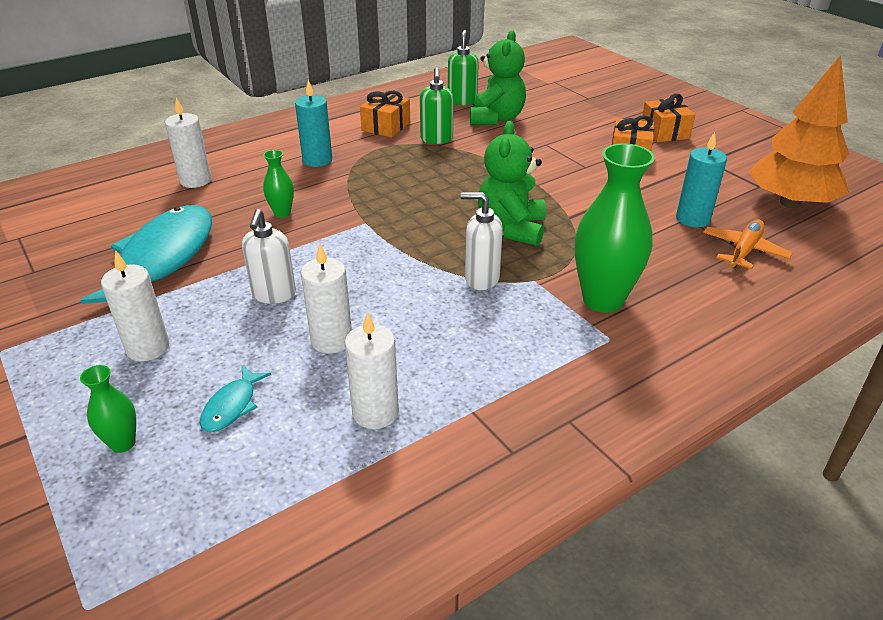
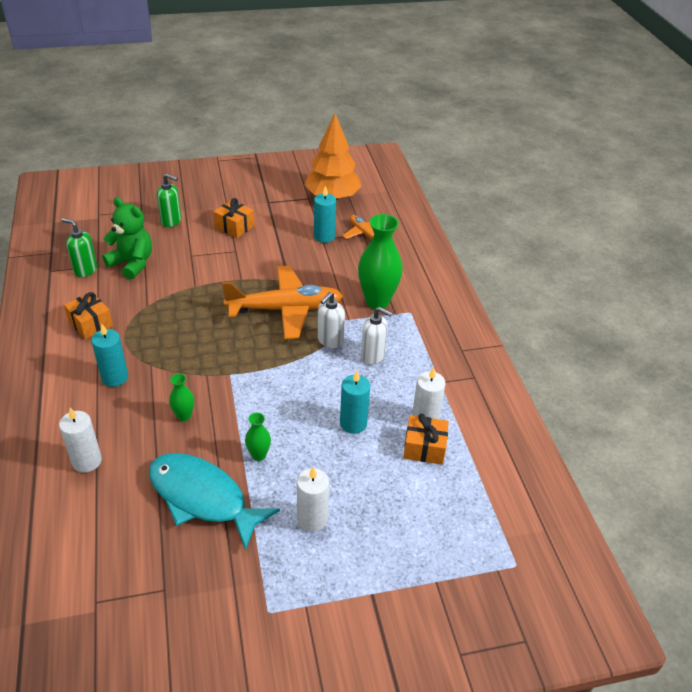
camera: 70 degrees left, 5 degrees up
green vase [80,365,136,453] -> green vase moved to [245,413,271,461]
turquoise fish [200,366,271,432] -> none
white soap dispenser [242,209,296,304] -> white soap dispenser moved to [361,307,393,365]
white candle [301,244,352,354] -> turquoise candle [340,371,370,434]
green soap dispenser [420,67,453,144] -> green soap dispenser moved to [157,174,181,227]
green teddy bear [478,121,546,246] -> orange plane [222,266,343,339]
orange gift [641,94,695,142] -> orange gift moved to [403,414,449,465]

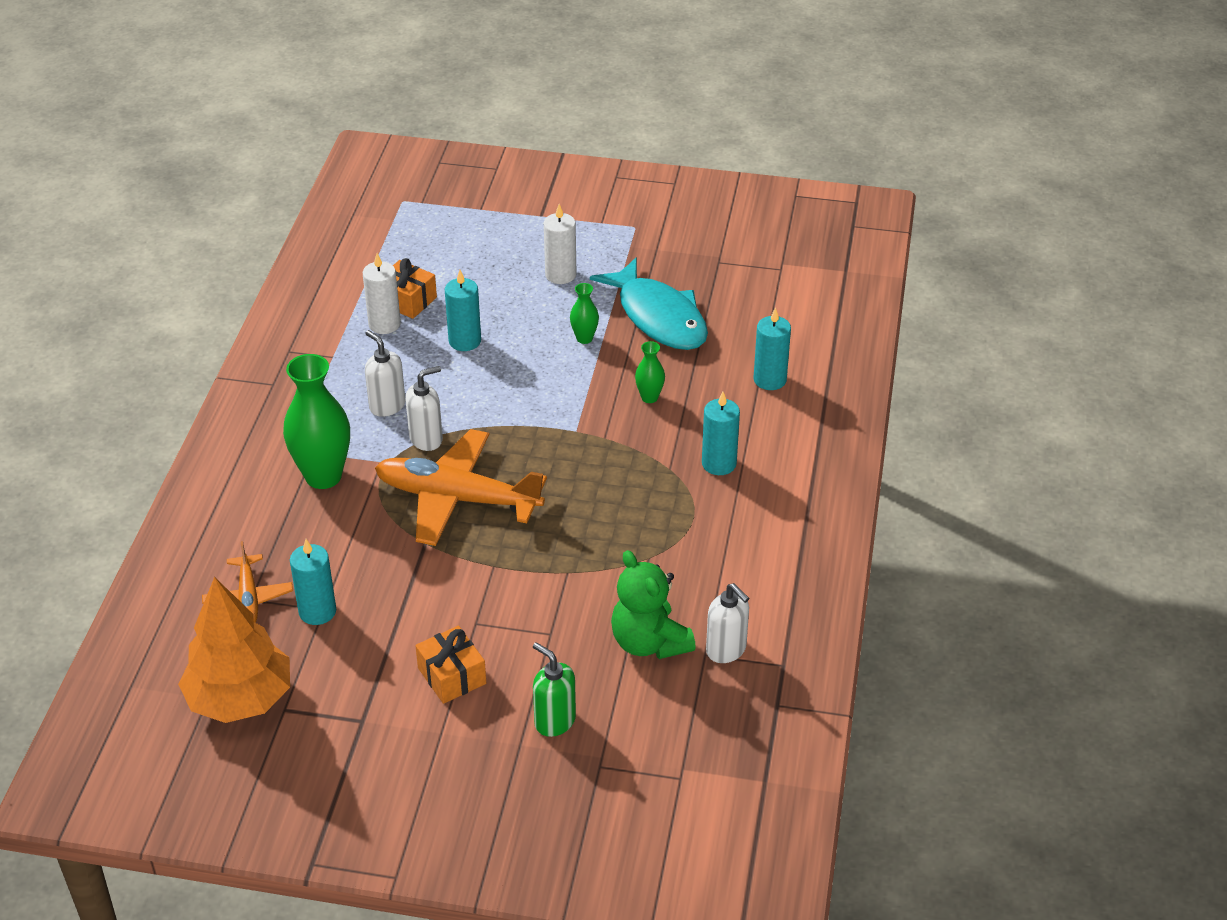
camera: 155 degrees left, 0 degrees up
white candle [59,408,102,472] -> turquoise candle [753,307,791,390]
green soap dispenser [61,218,97,277] -> white soap dispenser [706,583,749,663]
orange gift [64,292,113,339] -> none

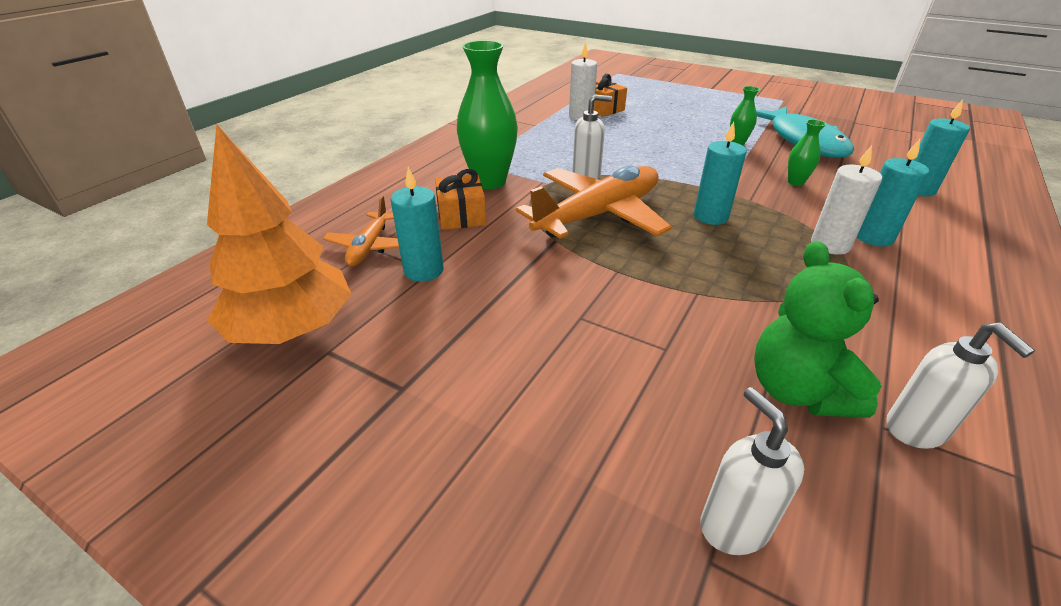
camera: 20 degrees right, 5 degrees down
white soap dispenser [365,330,405,417] -> white soap dispenser moved to [700,387,804,555]
orange plane [375,429,547,546] -> orange plane turned 105 degrees clockwise [516,166,672,239]
orange gift [415,626,486,704] -> orange gift moved to [435,169,486,230]
turquoise candle [445,270,481,351] -> turquoise candle moved to [694,122,747,225]
green soap dispenser [533,642,576,737] -> none
white candle [544,204,577,284] -> white candle moved to [811,145,882,255]

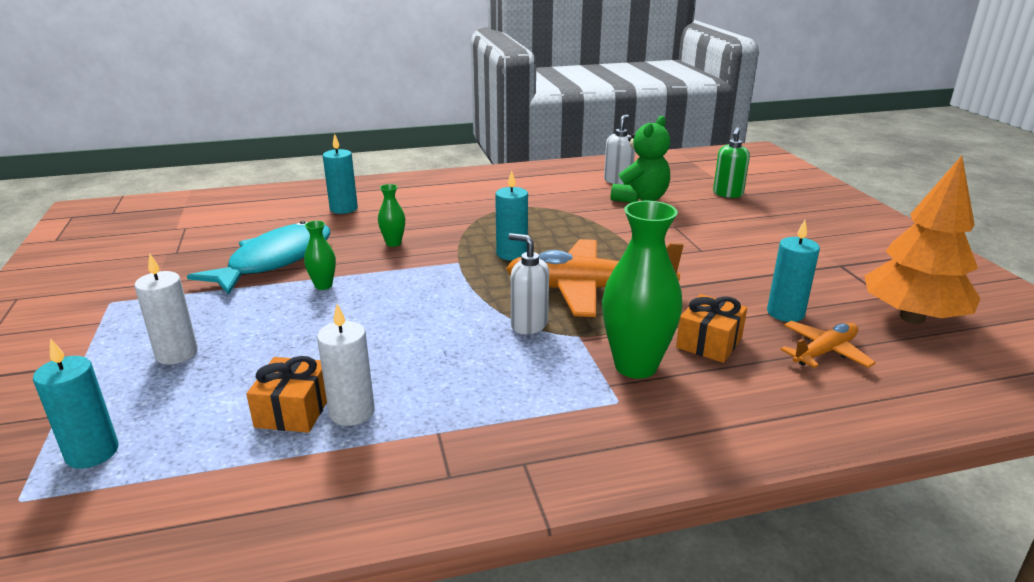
camera: 135 degrees left, 10 degrees down
white soap dispenser [700,387,804,555] -> green soap dispenser [713,127,750,198]
white candle [811,145,882,255] -> white candle moved to [134,254,198,364]
turquoise candle [857,139,929,247] -> turquoise candle moved to [33,338,119,469]

